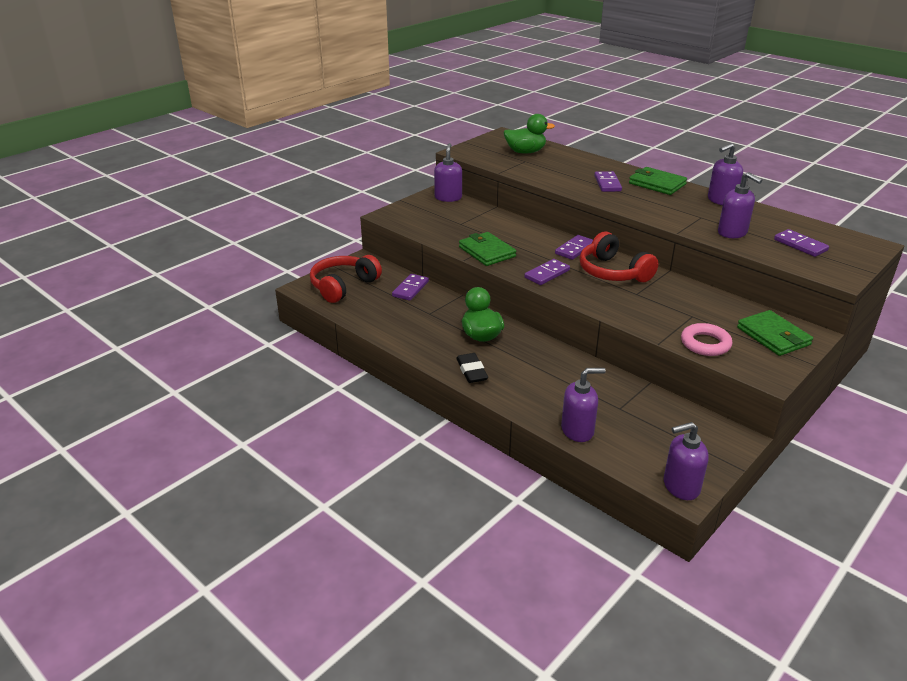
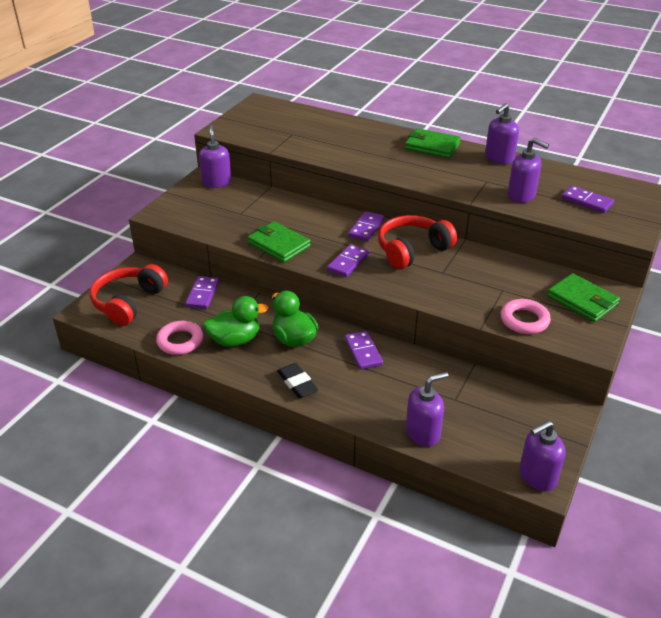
camera: 15 degrees left, 5 degrees up
green duck [503,114,555,154] -> green duck moved to [203,296,269,347]
red headphones [580,231,658,282] -> red headphones turned 105 degrees clockwise [378,215,457,269]
purple domino [594,171,622,192] -> purple domino moved to [345,331,383,370]
none -> pink ring [156,321,203,355]

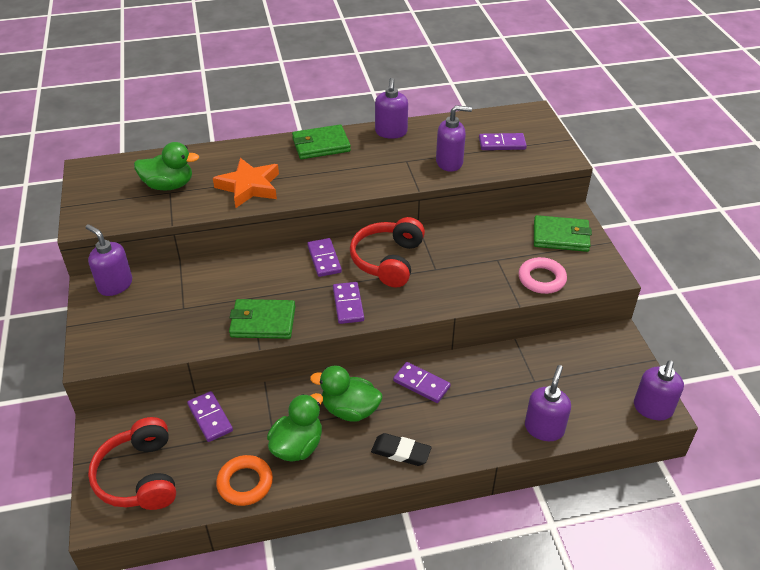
camera: 40 degrees left, 5 degrees up
pink ring [156,321,203,355] -> orange ring [216,455,273,506]
none -> green duck [134,142,199,191]
none -> orange star [213,158,279,208]

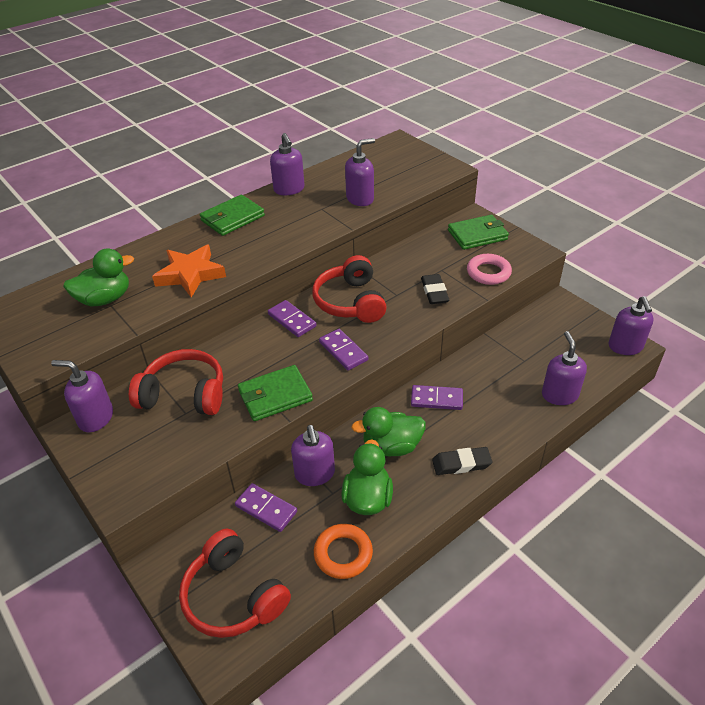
camera: 25 degrees left, 0 degrees up
purple domino [479,133,527,150] -> none
none -> red headphones [129,349,223,415]
none -> purple soap dispenser [291,425,335,486]
none -> black eraser [421,274,449,304]

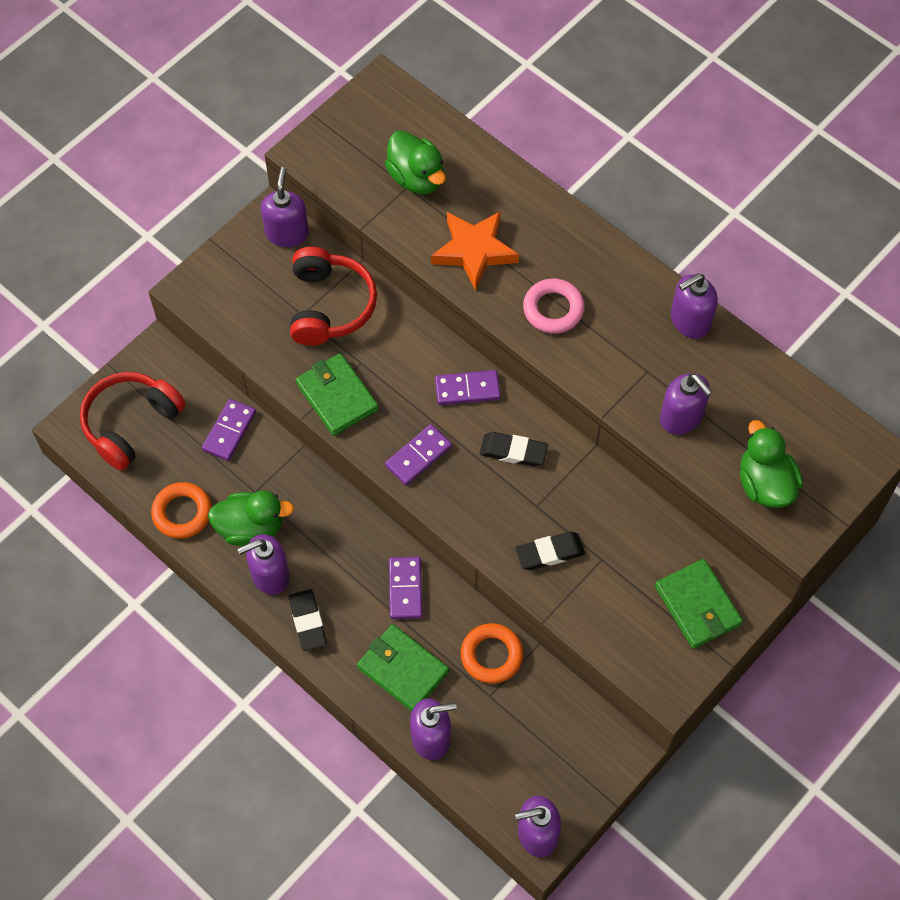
camera: 80 degrees right, 20 degrees up
green wallet [200,195,265,236] -> green wallet moved to [357,624,449,711]
purple domino [268,300,317,337] -> purple domino turned 45 degrees clockwise [435,370,501,405]
purple soap dispenser [291,425,335,486] -> purple soap dispenser moved to [238,534,290,595]
red headphones [312,255,387,323] -> black eraser [480,432,548,467]
green duck [351,407,426,457] -> green duck moved to [740,420,803,508]
pink ring [467,254,512,285] -> pink ring moved to [523,279,585,334]
none -> orange ring [461,623,523,683]

